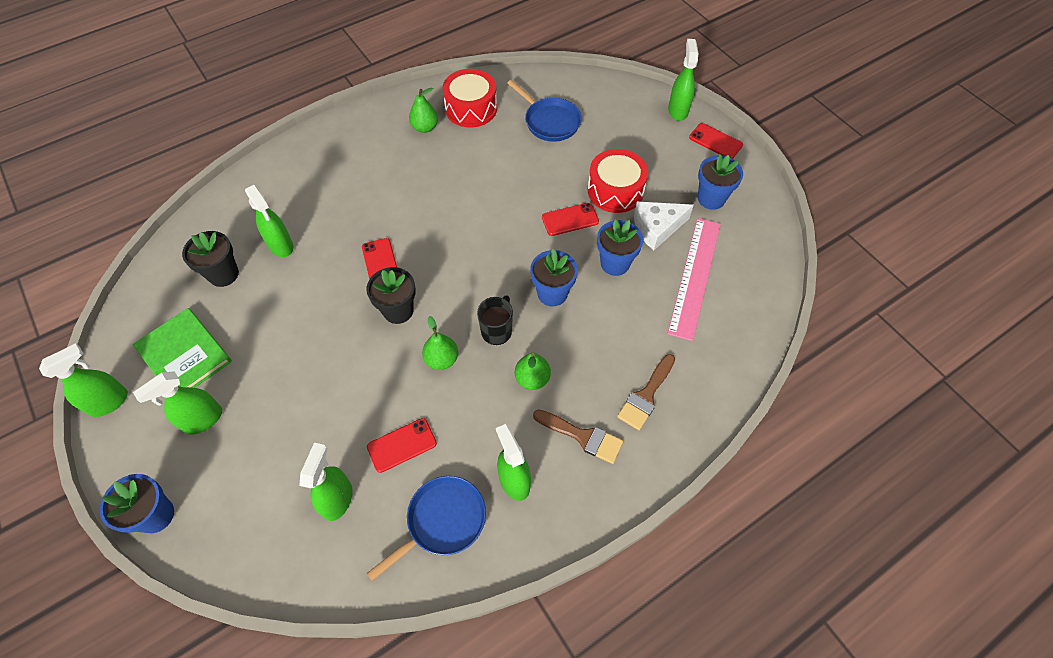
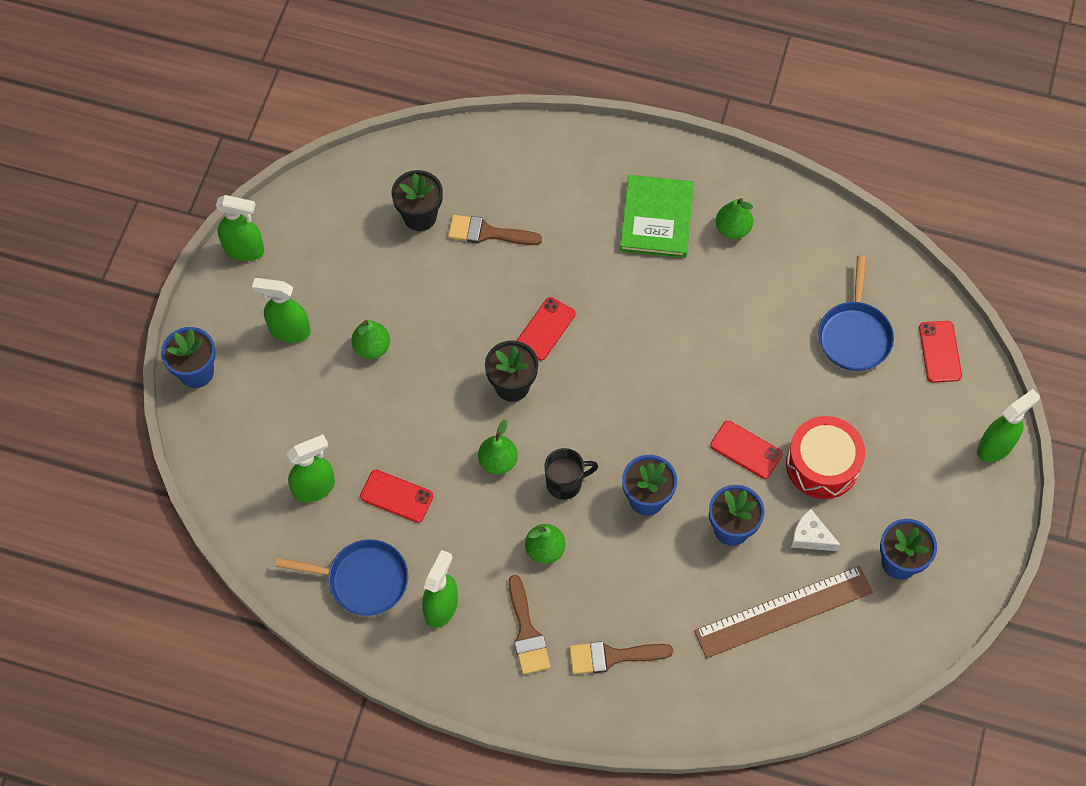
camera: 50 degrees right, 5 degrees up
green book [132,308,232,388] -> green book moved to [620,175,694,258]
green spray bottle [245,185,294,257] -> brown brush [448,215,542,245]
red drum [442,69,497,128] -> none
white cheese [634,201,694,250] -> white cheese [791,509,841,551], size x0.66
pink ruler [667,218,721,341] -> brown ruler [694,566,873,658]
red phone [689,123,743,159] -> red phone moved to [919,321,962,383]
none -> green pear [351,320,390,359]

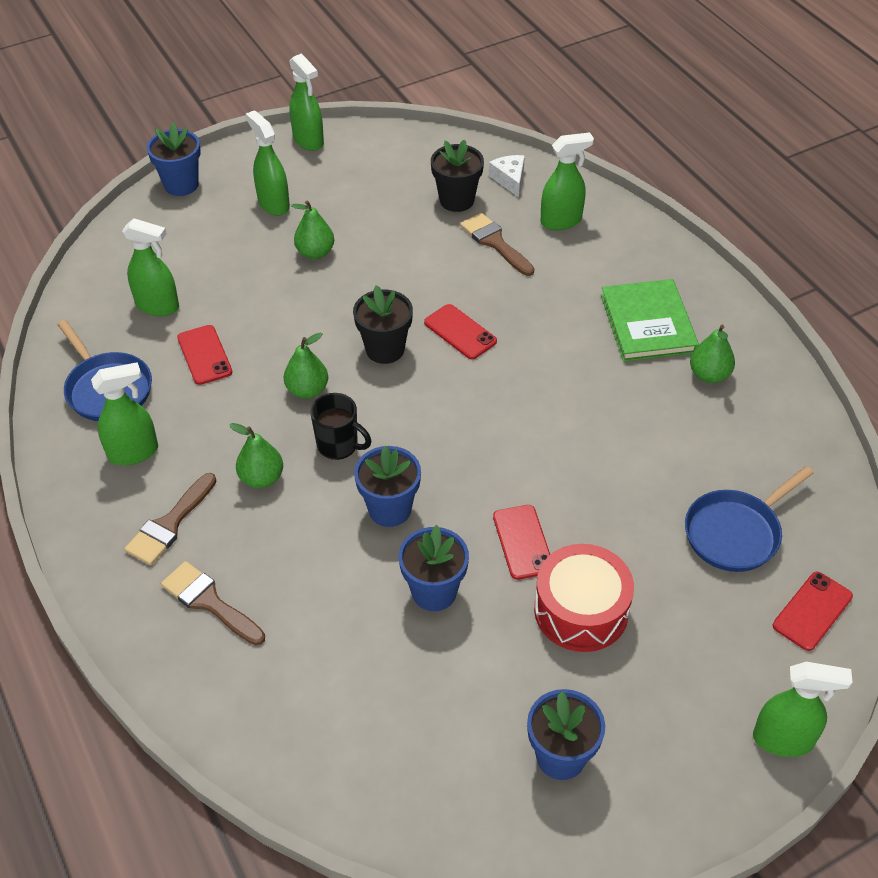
camera: 45 degrees right, 15 degrees down
red phone [516,297,575,361] -> red phone turned 60 degrees clockwise [424,304,497,359]
green book [620,175,694,258] -> green book turned 60 degrees counterclockwise [601,279,699,362]
brown ruler [694,566,873,658] -> none
white cheese [791,509,841,551] -> white cheese moved to [489,155,525,197]
none -> green spray bottle [541,132,594,230]

